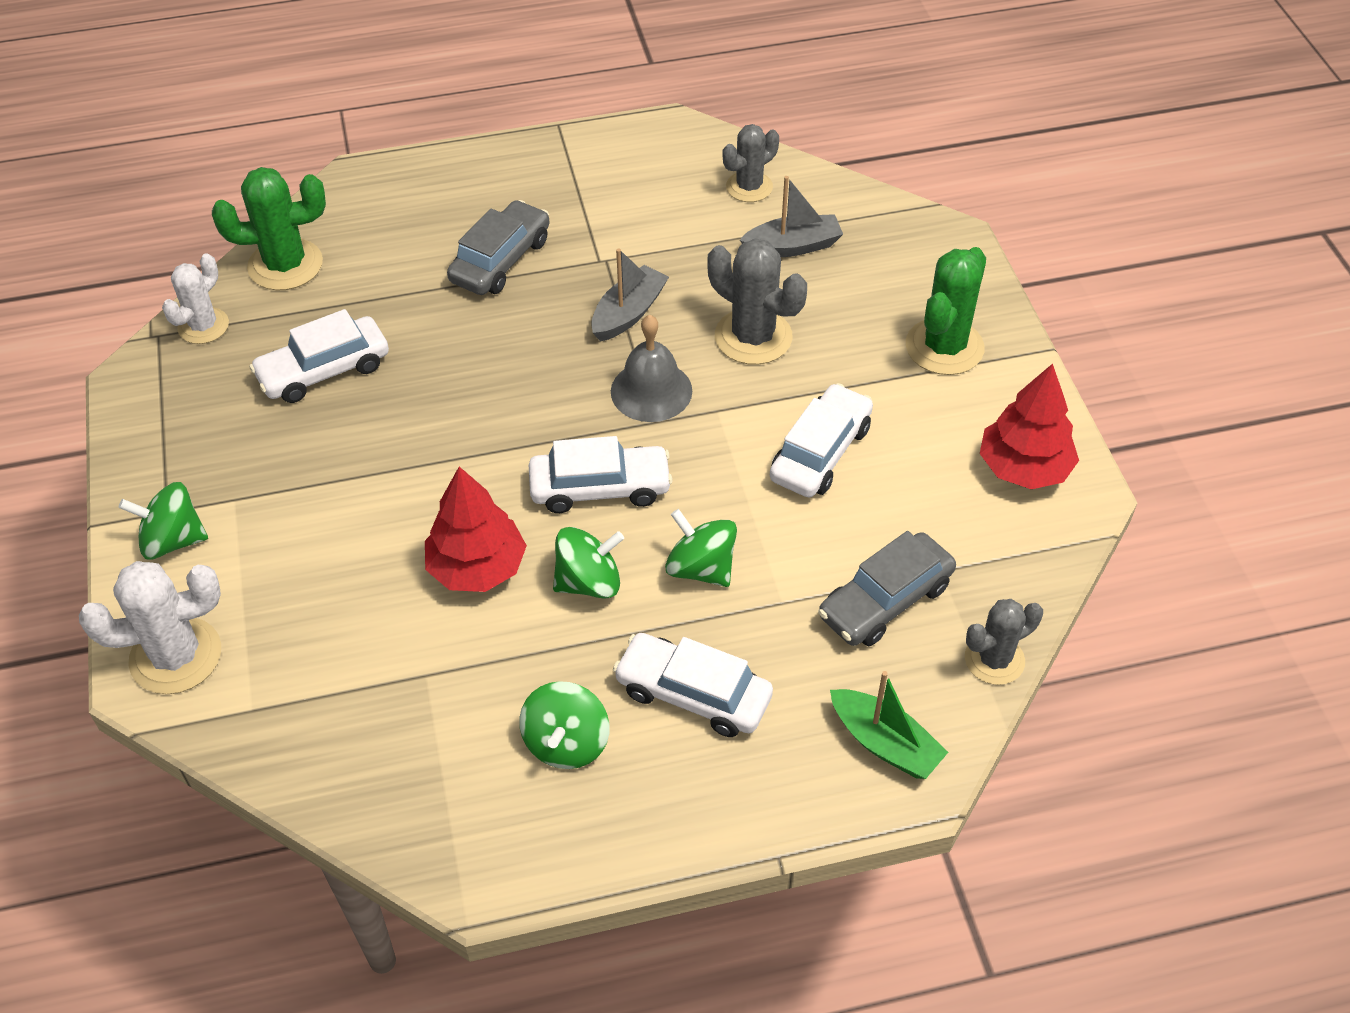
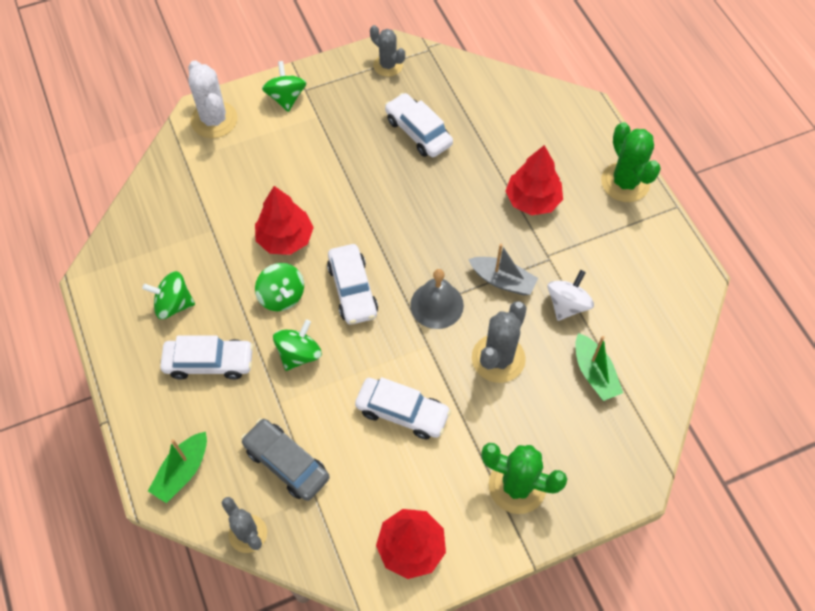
camera: 80 degrees right, 10 degrees up
white cactus [162,254,229,344] -> none
green cactus [212,167,326,290] -> green cactus moved to [601,122,661,202]
grey car [447,200,550,295] -> red tree [506,145,563,215]
white car [613,633,773,737] -> white car turned 75 degrees clockwise [160,336,254,380]
grey cactus [723,124,779,202] -> grey cactus moved to [370,25,405,77]
grey boat [740,176,843,257] -> green boat [575,333,623,401]
none -> white spinning top [547,270,594,321]

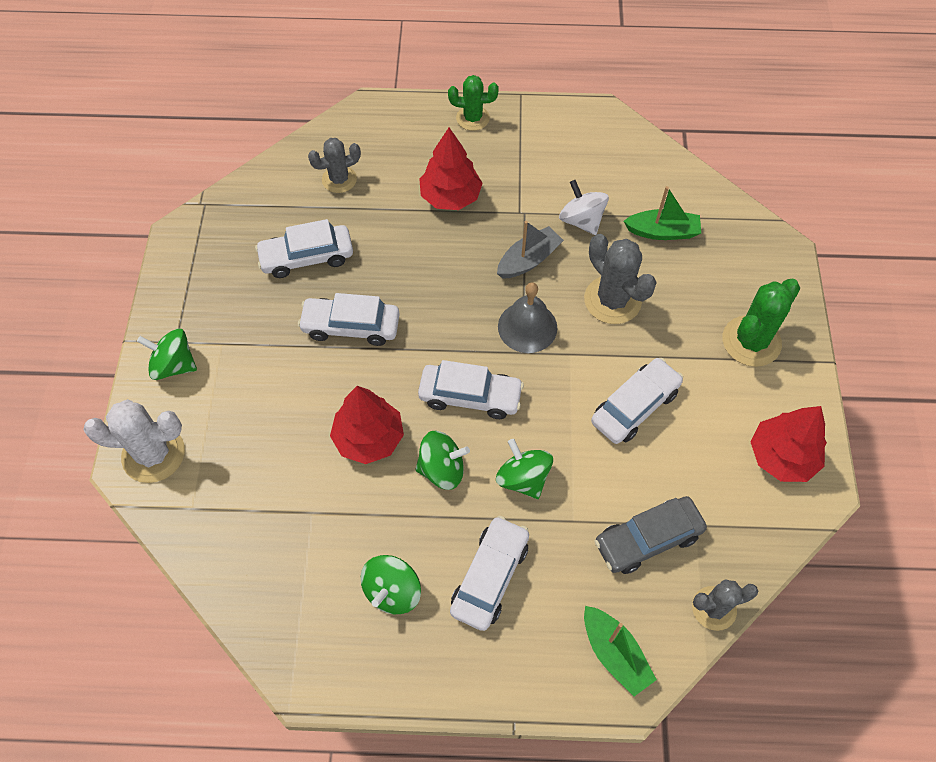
camera: 65 degrees left, 0 degrees up
grey cactus [370,25,405,77] -> grey cactus moved to [308,138,361,193]
green cactus [601,122,661,202] -> green cactus [448,75,499,131], size x0.66
none -> white car [298,293,400,346]

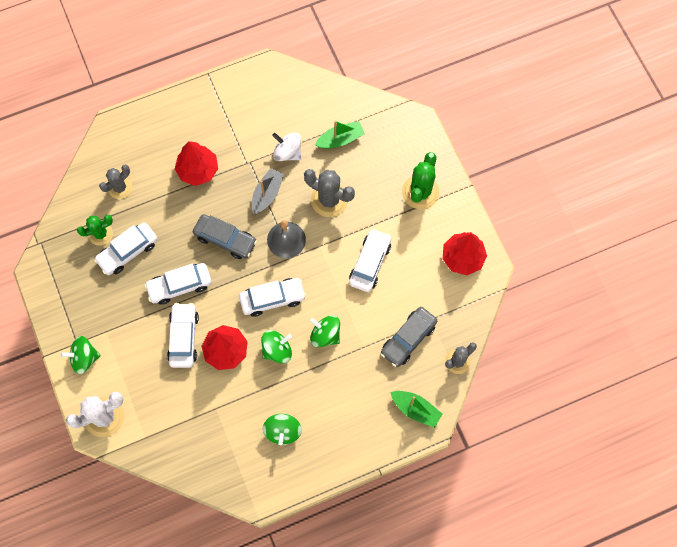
camera: 25 degrees left, 10 degrees up
green cactus [448,75,499,131] -> green cactus moved to [77,215,113,246]
white car [450,516,529,631] -> white car moved to [167,303,199,368]
none -> grey car [193,214,257,259]

